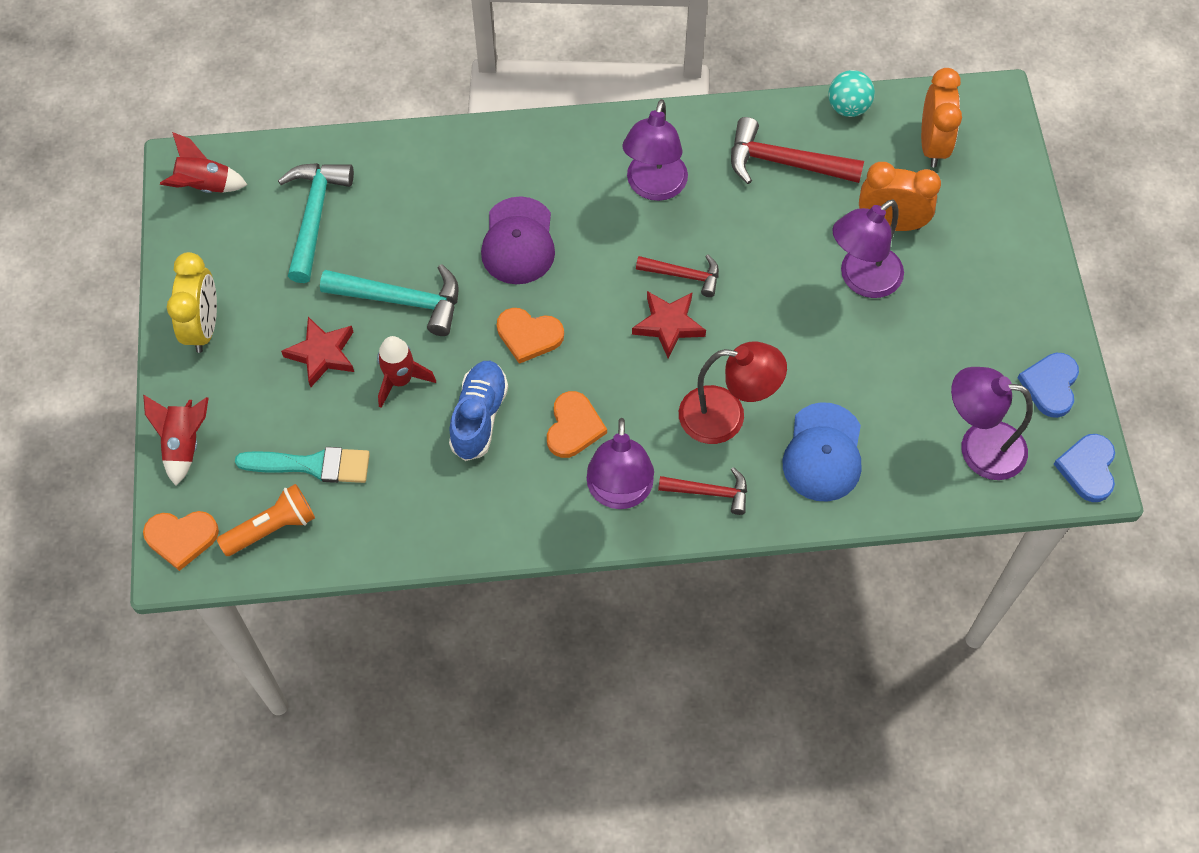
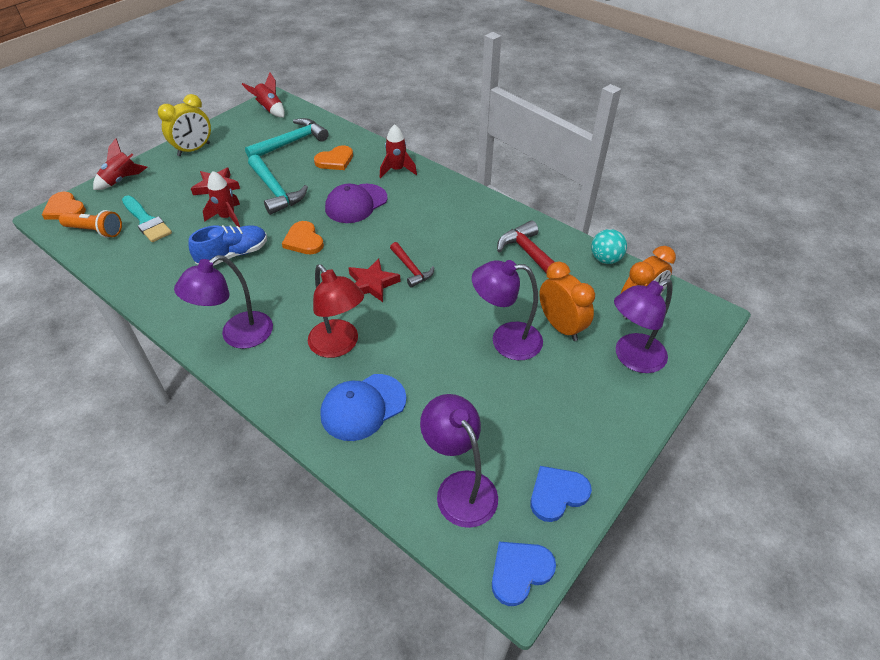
camera: 45 degrees right, 15 degrees down
orange heart [547,391,607,458] -> orange heart moved to [314,145,353,170]
purple lamp [622,99,688,201] -> purple lamp moved to [614,279,673,373]
red hammer [658,467,747,515] -> none
none -> red rocket [380,124,417,178]

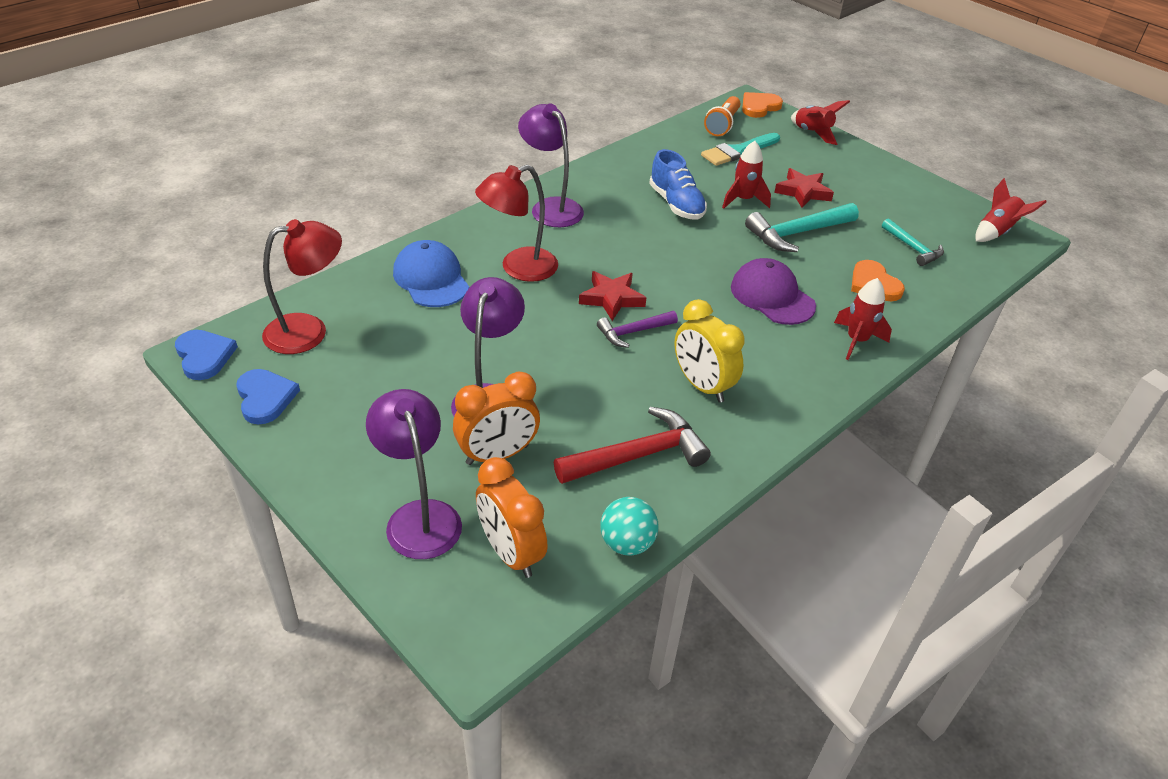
camera: 95 degrees right, 5 degrees down
yellow clock [158,94,211,156] -> yellow clock moved to [674,299,745,403]
turquoise hammer [245,118,329,158] -> turquoise hammer [882,218,944,266], size x0.61
orange heart [282,221,324,254] -> none
red hammer [390,242,434,288] -> purple hammer [597,311,678,348]
purple lamp [420,394,498,528] -> red lamp [262,219,342,354]

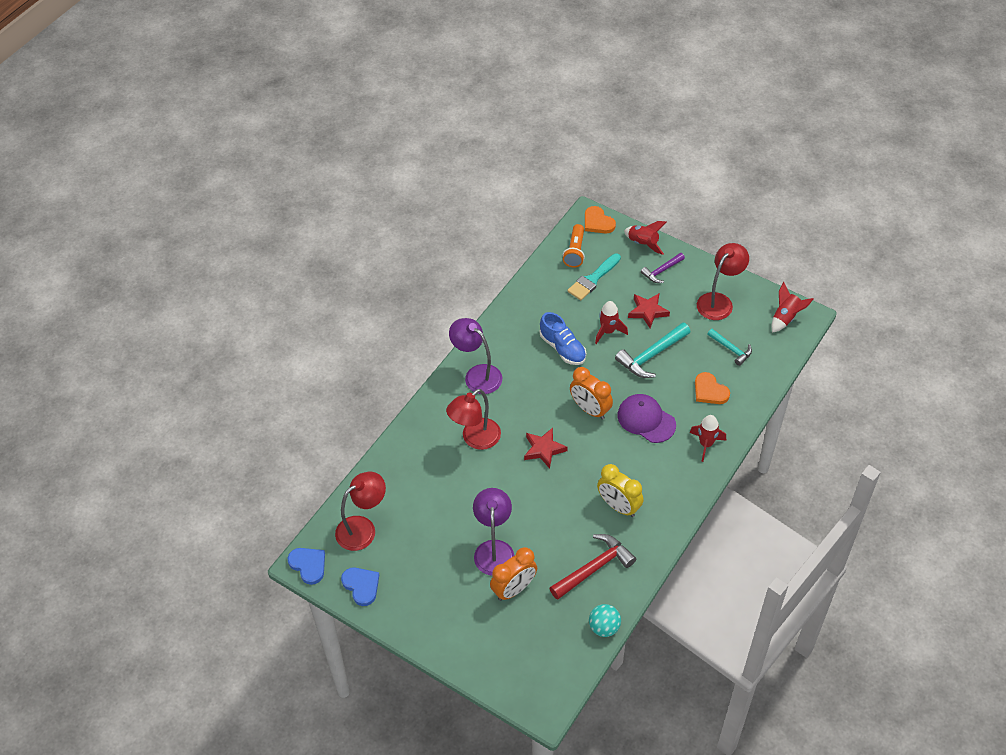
camera: 10 degrees left, 10 degrees up
purple lamp [366,389,462,559] -> none
blue cap [393,240,469,307] -> none
orange clock [476,457,548,578] -> orange clock moved to [570,367,613,420]
purple hammer [597,311,678,348] -> purple hammer moved to [641,253,685,283]
orange heart [742,92,783,118] -> orange heart turned 75 degrees counterclockwise [585,206,616,234]
none -> red lamp [697,243,749,320]

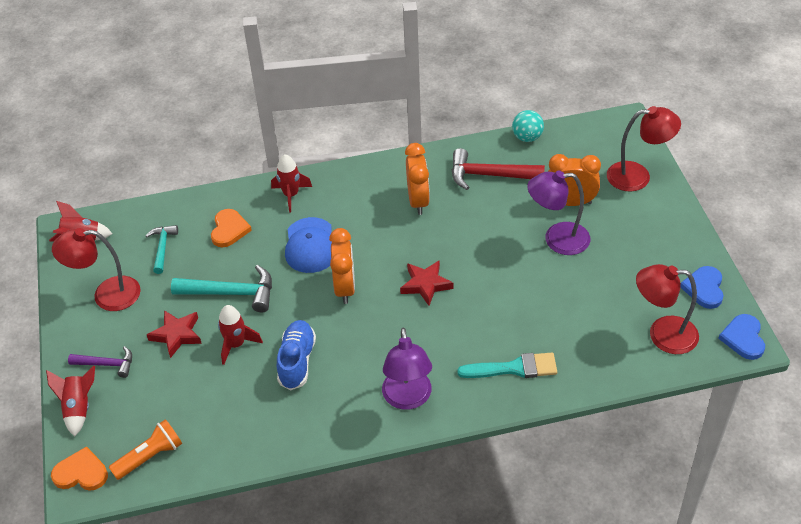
camera: 135 degrees left, 5 degrees down
red lamp [446,389,501,450] -> red lamp moved to [607,106,681,191]
purple lamp [473,488,514,576] -> purple lamp turned 45 degrees clockwise [527,170,590,255]
turquoise brush [567,254,621,300] -> turquoise brush moved to [457,353,557,378]
orange heart [585,206,616,234] -> orange heart turned 90 degrees counterclockwise [51,446,108,491]
yellow clock [597,464,644,517] -> orange clock [405,143,430,215]
purple cap [618,394,676,443] -> blue cap [285,217,332,273]

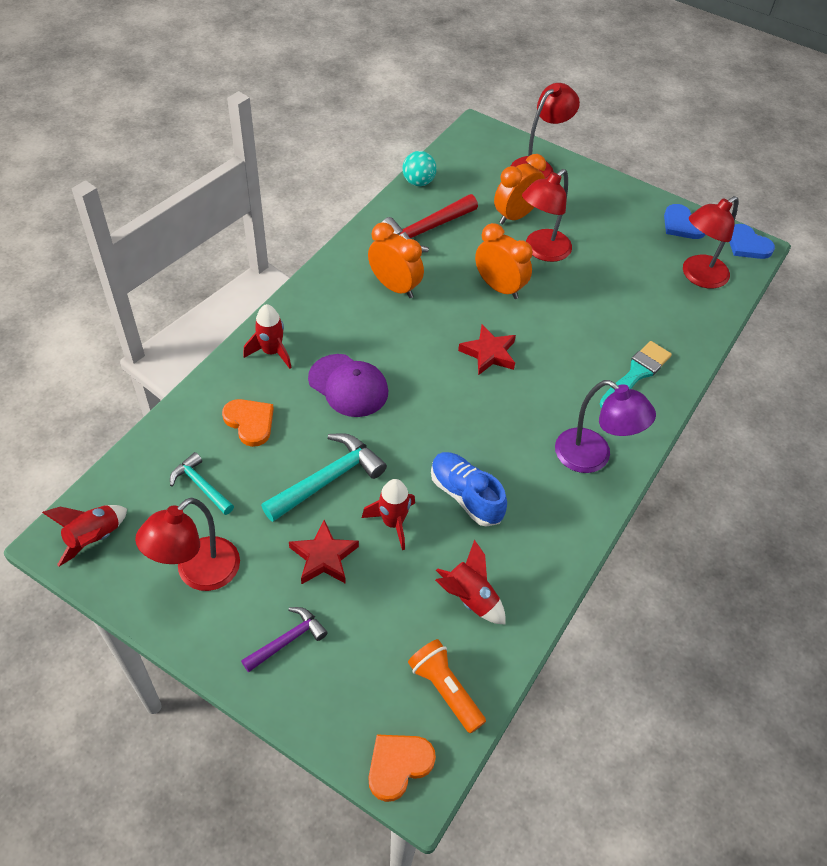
camera: 50 degrees left, 5 degrees up
red rocket [46,366,95,437] -> red rocket moved to [435,539,505,624]
orange flashlight [109,419,182,480] -> orange flashlight turned 45 degrees counterclockwise [408,639,486,733]
blue cap [285,217,332,273] -> purple cap [308,354,388,417]
orange clock [329,228,355,304] -> orange clock moved to [475,223,532,299]
purple lamp [527,170,590,255] -> red lamp [522,169,572,262]

